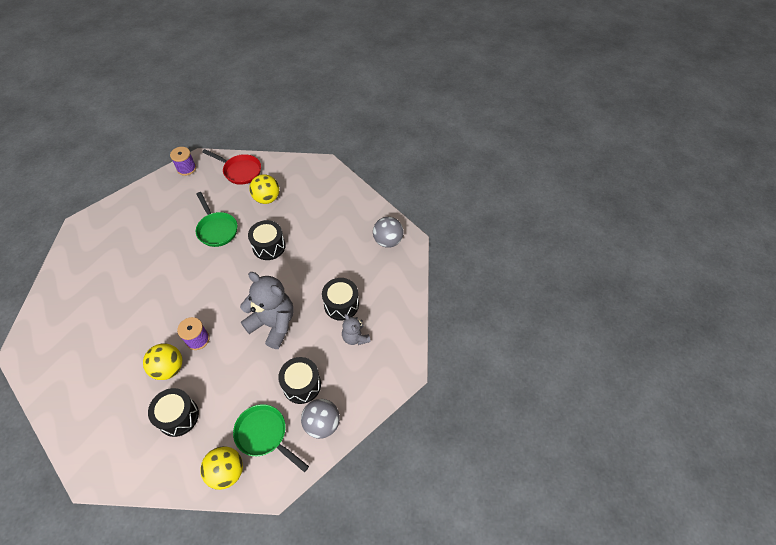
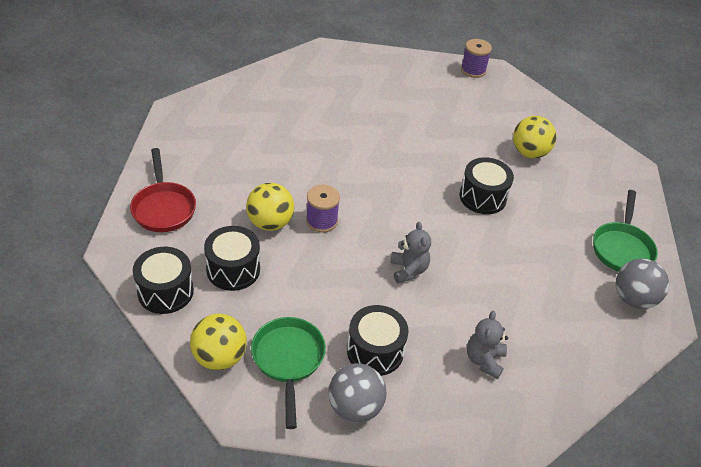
camera: 45 degrees right, 10 degrees down
green pan [196,192,237,247] -> green pan moved to [593,190,658,272]
red pan [202,149,261,185] -> red pan moved to [130,148,196,232]
grey teddy bear [240,272,294,349] -> grey teddy bear [390,222,431,283], size x0.53
black drum [322,278,359,321] -> black drum moved to [133,247,194,314]

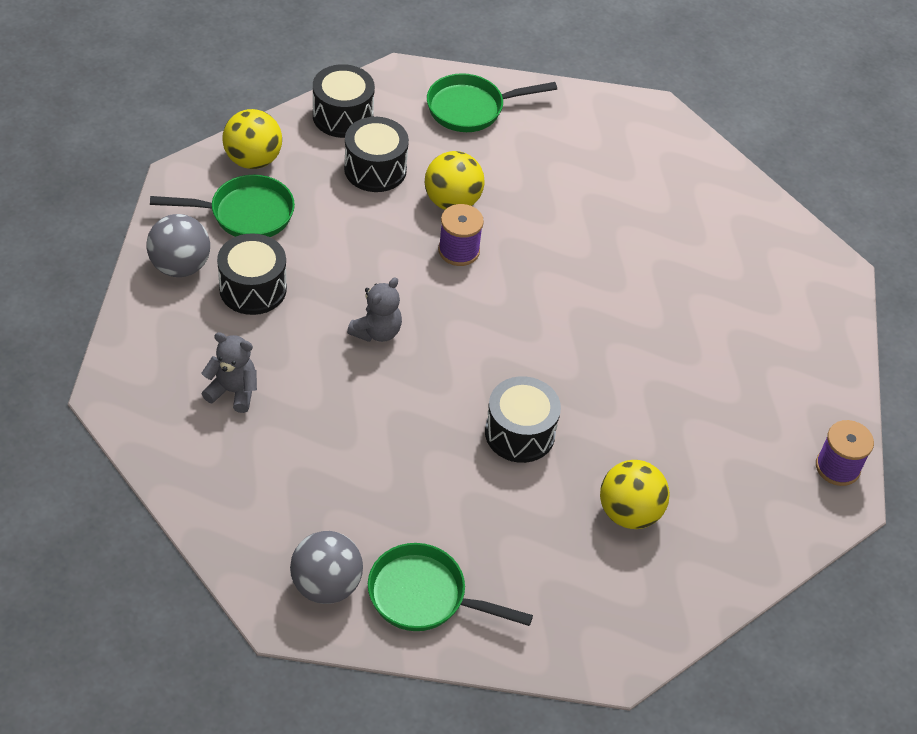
camera: 90 degrees right, 5 degrees up
red pan [130,148,196,232] -> green pan [427,73,557,132]
grey teddy bear [390,222,431,283] -> grey teddy bear turned 45 degrees counterclockwise [347,277,402,342]

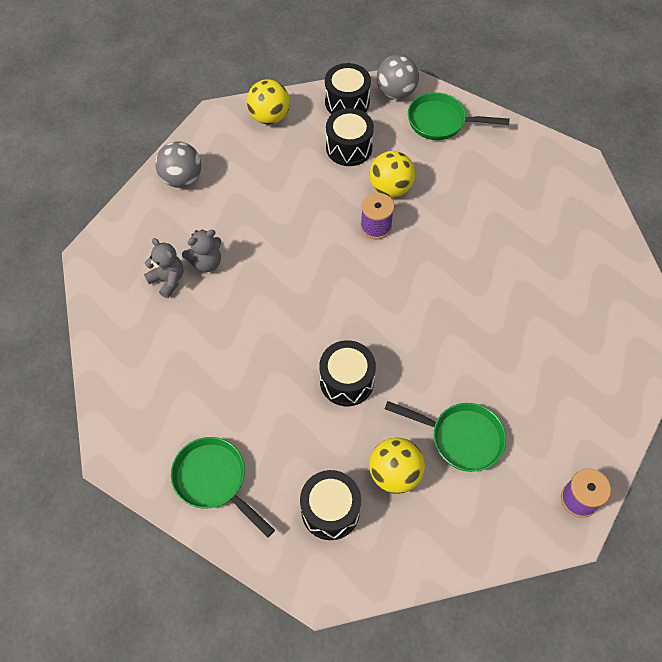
camera: 30 degrees right, 10 degrees up
green pan [150,175,295,237] -> green pan moved to [385,401,506,472]
black drum [217,233,287,315] -> black drum moved to [300,470,361,540]
grey ball [290,531,363,604] -> grey ball moved to [377,55,419,99]
grey teddy bear [347,277,402,342] -> grey teddy bear moved to [182,229,221,272]

